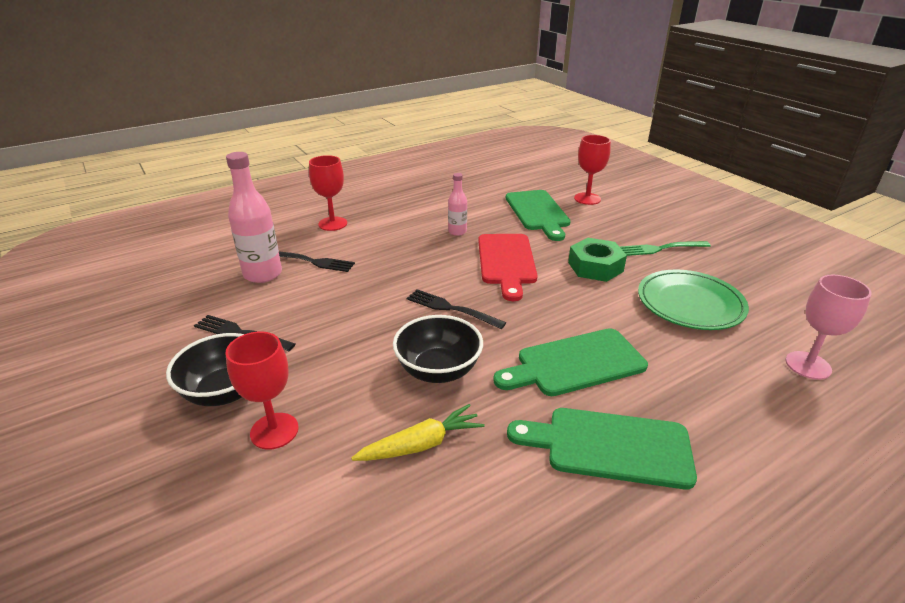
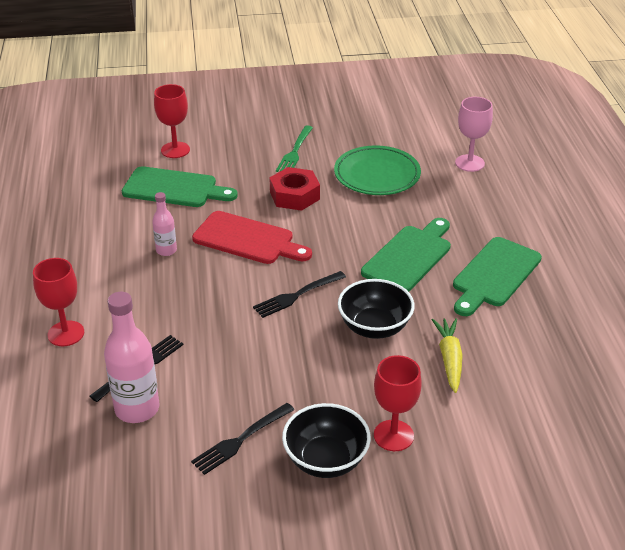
camera: 65 degrees left, 5 degrees up
green cutting board [493,328,648,396] -> green cutting board turned 150 degrees counterclockwise [361,218,451,292]
green nut [568,238,627,282] -> red nut [269,167,320,211]

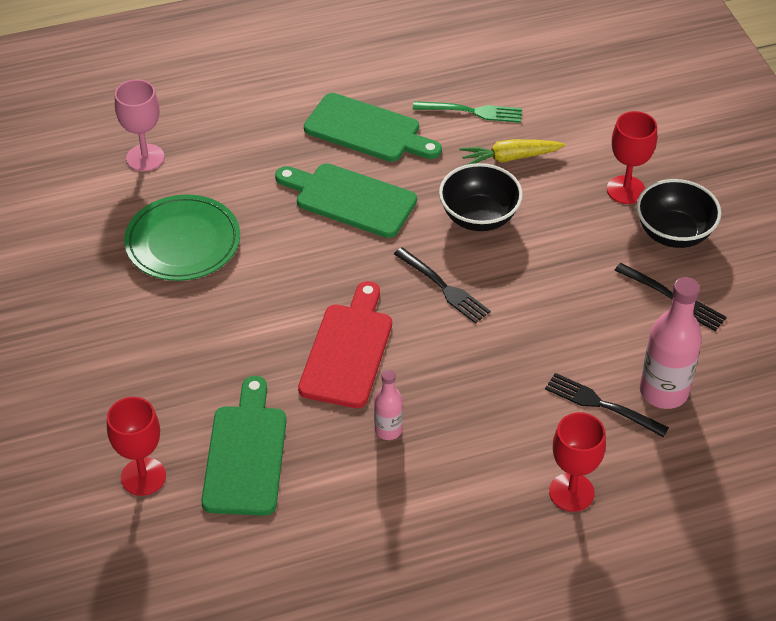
camera: 100 degrees left, 10 degrees up
red nut [269,167,320,211] -> none
green fork [276,126,313,172] -> green fork moved to [413,101,522,123]

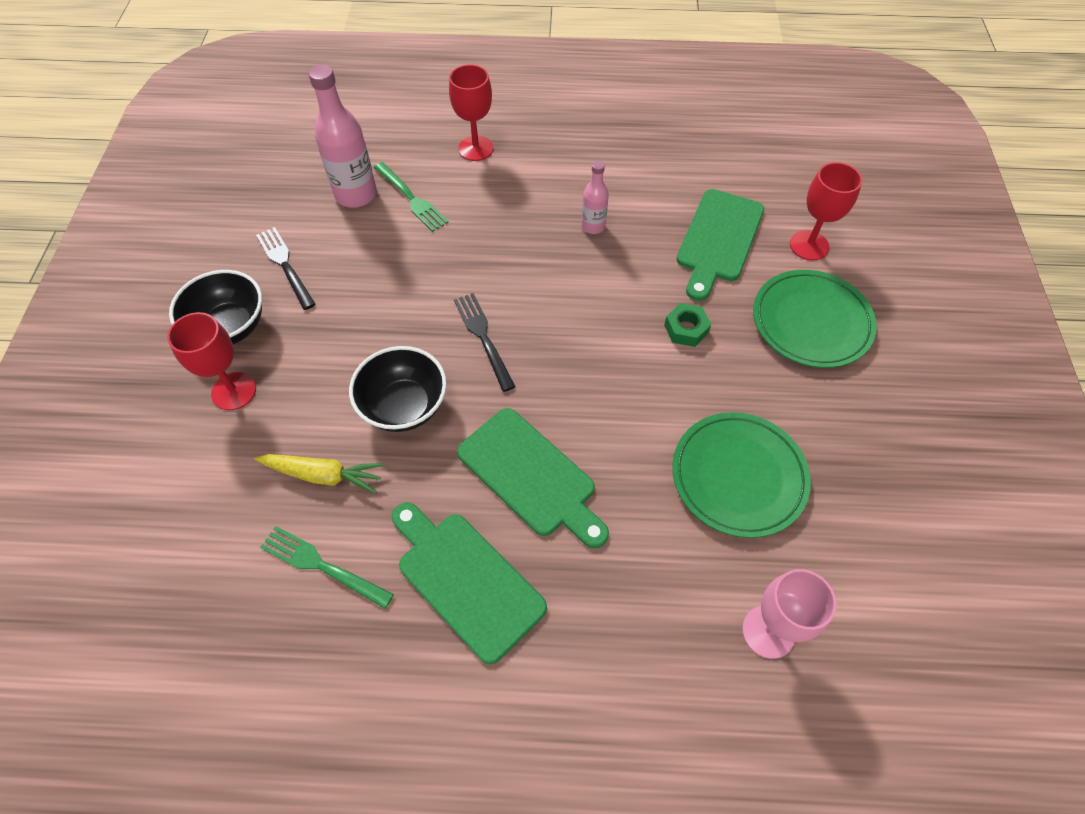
camera: 160 degrees left, 10 degrees up
red cutting board [298,281,392,408] -> none
black fork [545,373,669,437] -> green fork [374,162,449,232]
none -> green nut [664,303,711,347]
none -> green plate [753,270,877,368]

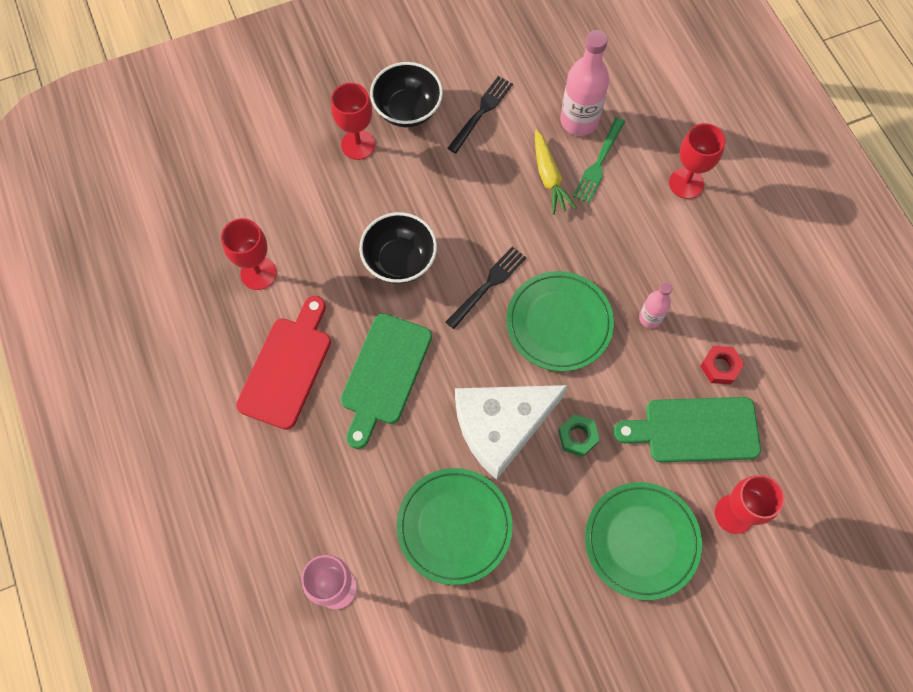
camera: 65 degrees right, 10 degrees up
yellow carrot [254,454,385,494] -> yellow carrot moved to [535,129,577,215]
green fork [260,526,394,609] -> red goblet [221,218,277,290]
green cutting board [391,502,547,664] -> red cutting board [236,296,331,430]
none -> white cheese [455,385,568,480]
none -> green plate [506,271,614,372]
none -> red nut [701,346,744,384]

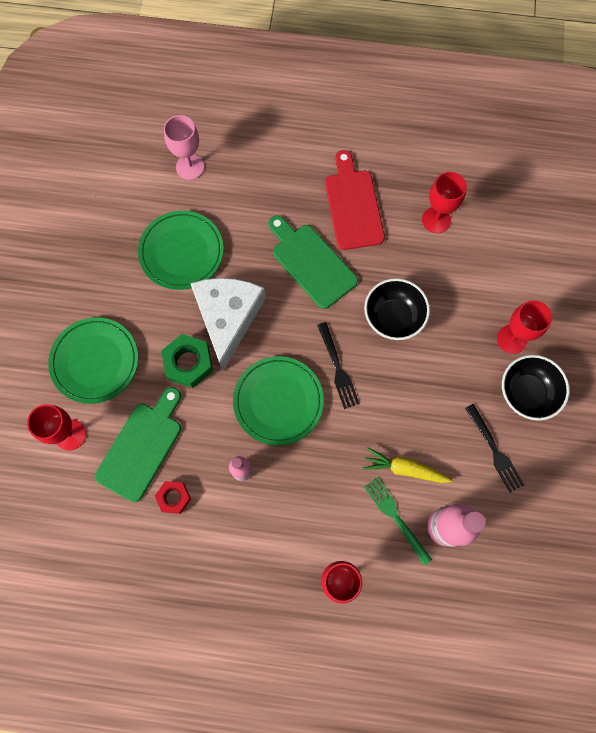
camera: 120 degrees right, 5 degrees up
red cutting board [236,296,331,430] -> red cutting board turned 150 degrees counterclockwise [325,150,385,250]
green nut [558,414,600,457] -> green nut [161,334,213,388], size x1.58

